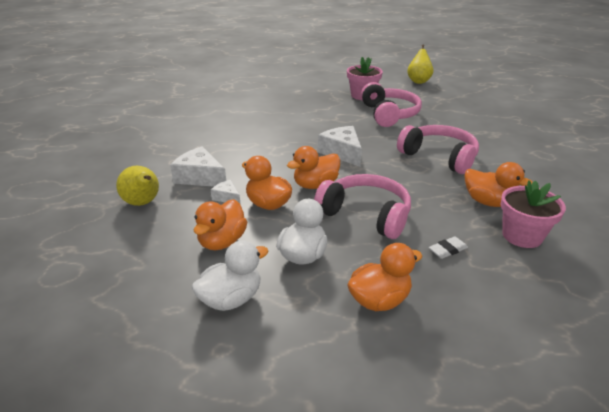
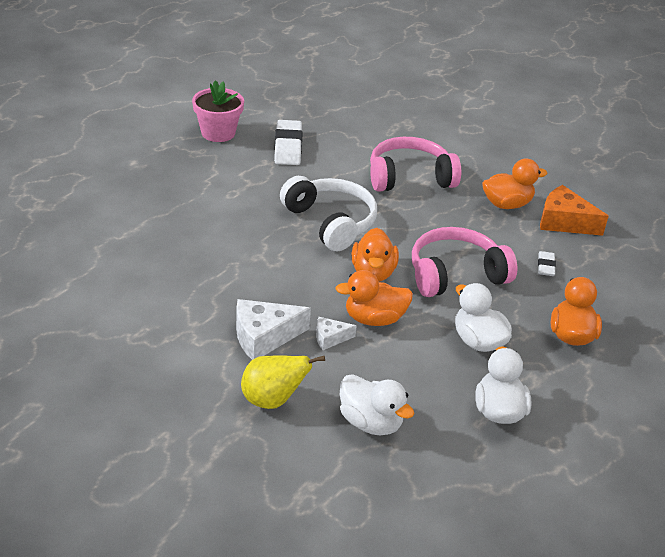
camera: 55 degrees left, 5 degrees up
orange duck [194,199,247,250] -> none
white cheese [318,126,362,167] -> white headphones [280,176,377,251]
pink headphones [361,82,422,127] -> white eraser [274,120,303,165]
yellow pear [407,44,433,84] -> none
pink flower pot [500,180,566,248] -> orange cheese [540,185,609,236]
none -> white duck [340,374,414,435]

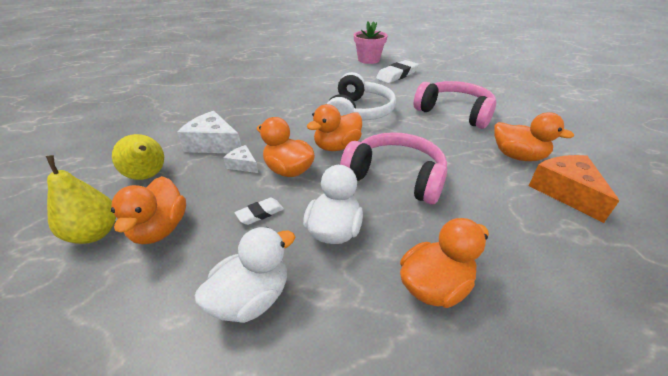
camera: 50 degrees right, 0 degrees up
white duck [340,374,414,435] -> orange duck [111,176,186,244]
white eraser [538,251,556,276] -> white eraser moved to [234,197,284,225]
none -> yellow pear [46,155,116,244]

